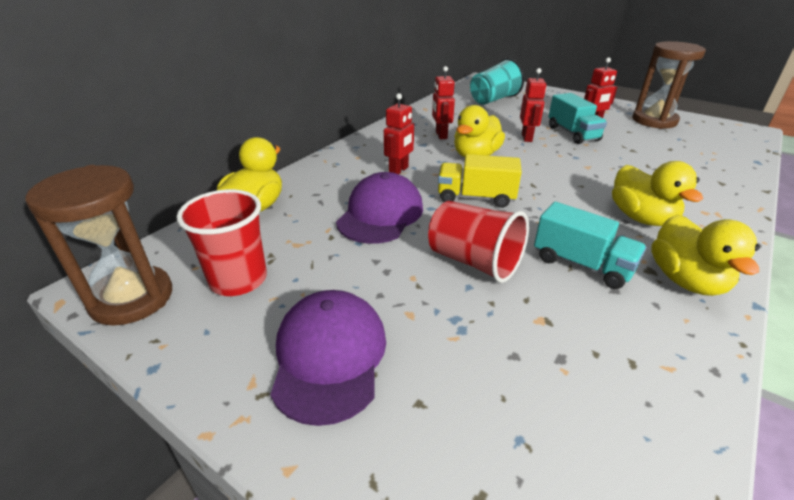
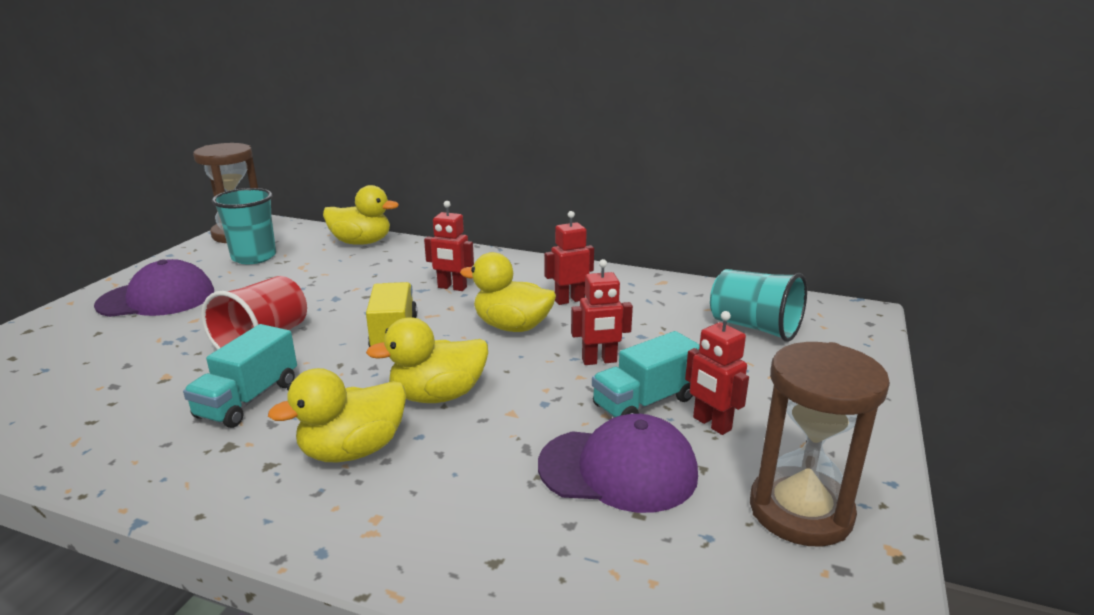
camera: 75 degrees right, 10 degrees down
red cup [176,189,267,296] -> turquoise cup [212,188,276,264]
purple cap [336,172,423,244] -> purple cap moved to [538,414,698,513]
yellow duck [651,214,760,296] -> yellow duck moved to [366,317,488,403]

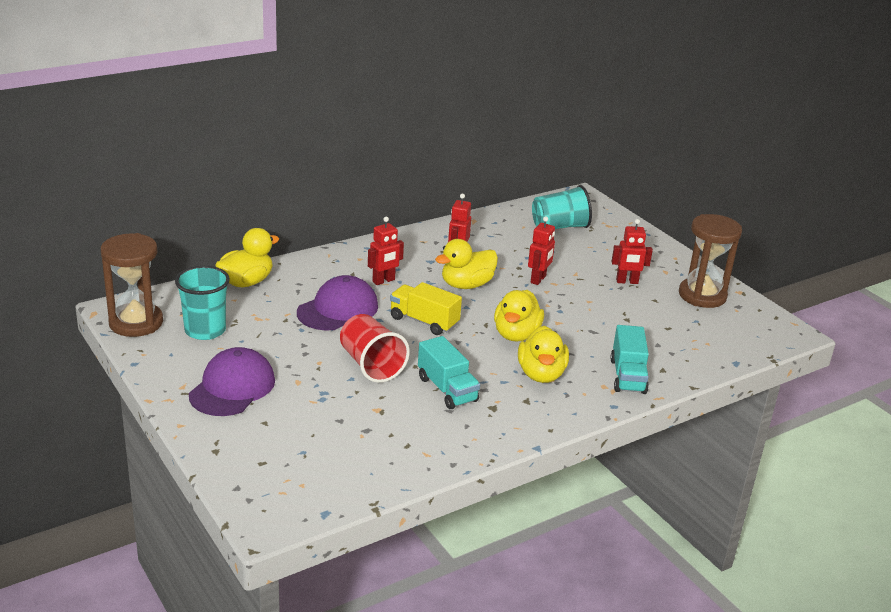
camera: 55 degrees left, 5 degrees up
purple cap [538,414,698,513] -> purple cap moved to [297,275,378,331]
turquoise truck [592,331,700,418] -> turquoise truck moved to [610,325,649,394]

